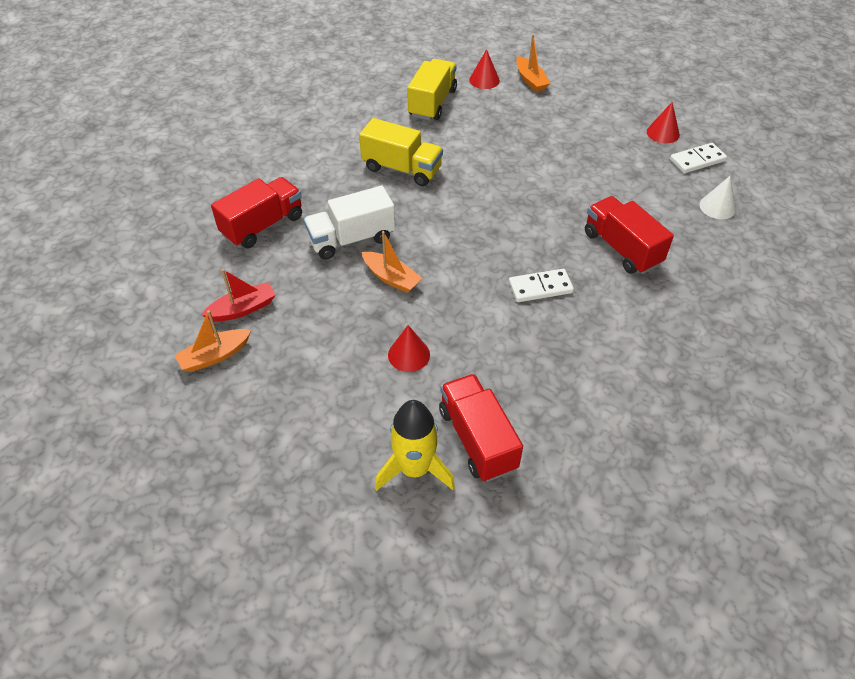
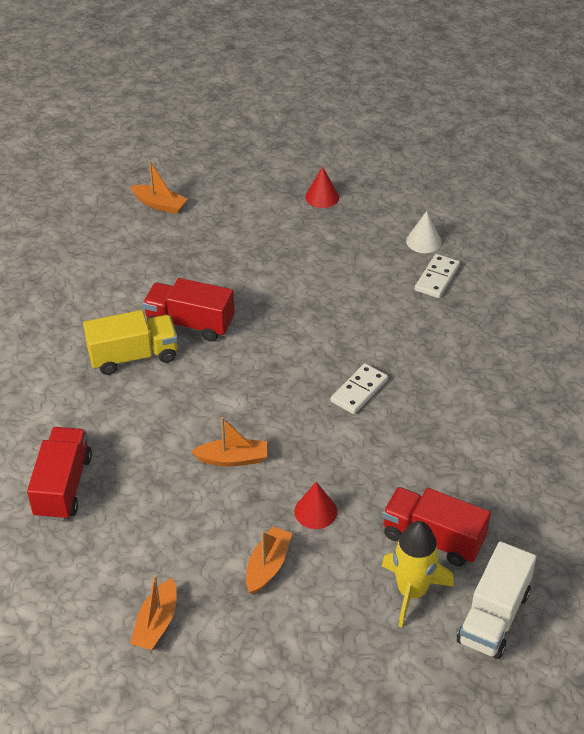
camera: 40 degrees left, 5 degrees down
red boat [201,269,276,322] -> none
white truck [304,186,395,260] -> white truck moved to [457,541,536,659]
yellow truck [407,59,457,120] -> none
red cone [469,49,500,89] -> none
red truck [585,196,674,274] -> red truck moved to [143,278,234,342]
white domino [670,143,727,173] -> white domino moved to [415,254,460,298]
none -> orange boat [246,526,292,594]

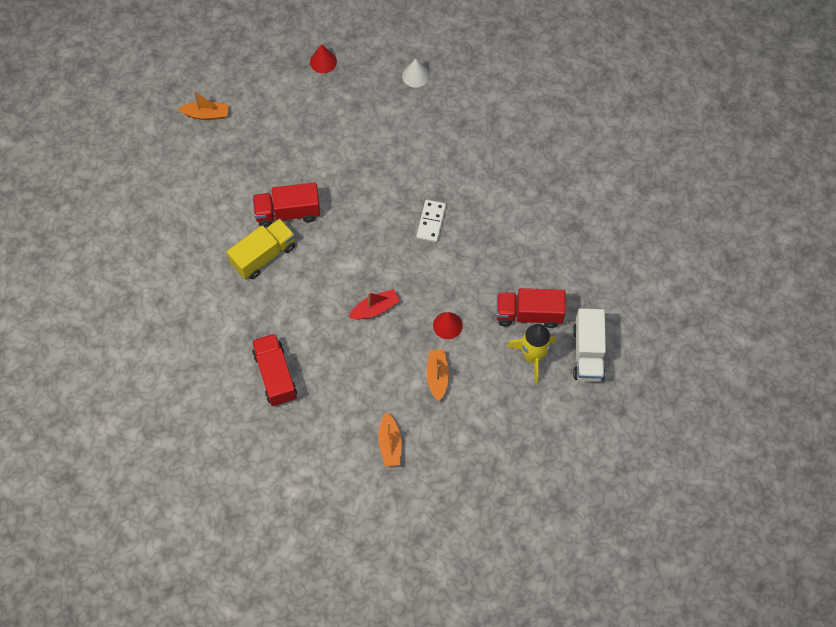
camera: 25 degrees left, 20 degrees up
orange boat [191,417,267,466] -> red boat [349,289,400,320]
white domino [415,254,460,298] -> none

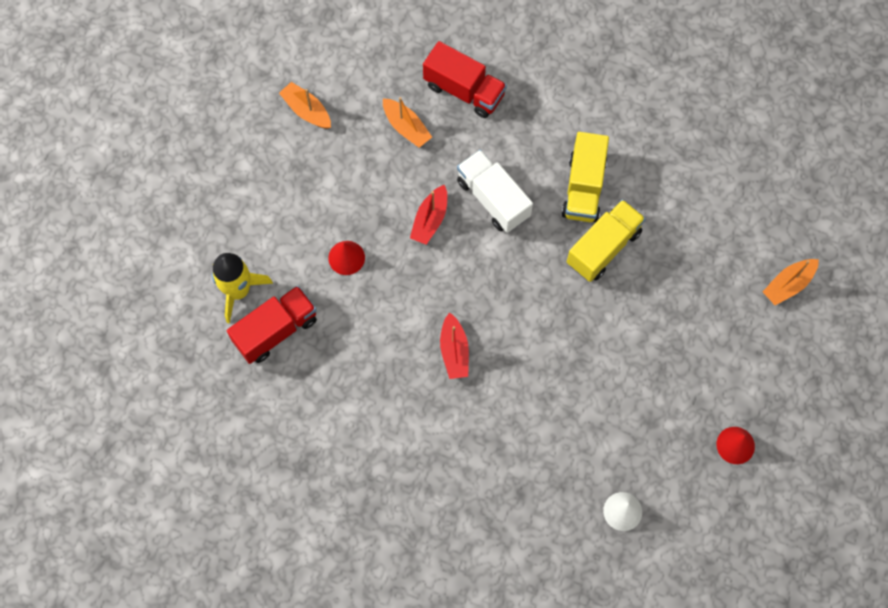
camera: 140 degrees right, 5 degrees up
red truck [253,183,320,227] -> yellow truck [567,199,646,282]
white domino [416,200,446,242] -> red boat [440,312,469,379]
orange boat [427,350,449,401] -> orange boat moved to [383,97,432,148]
white truck [573,308,606,382] -> white truck moved to [457,150,533,233]

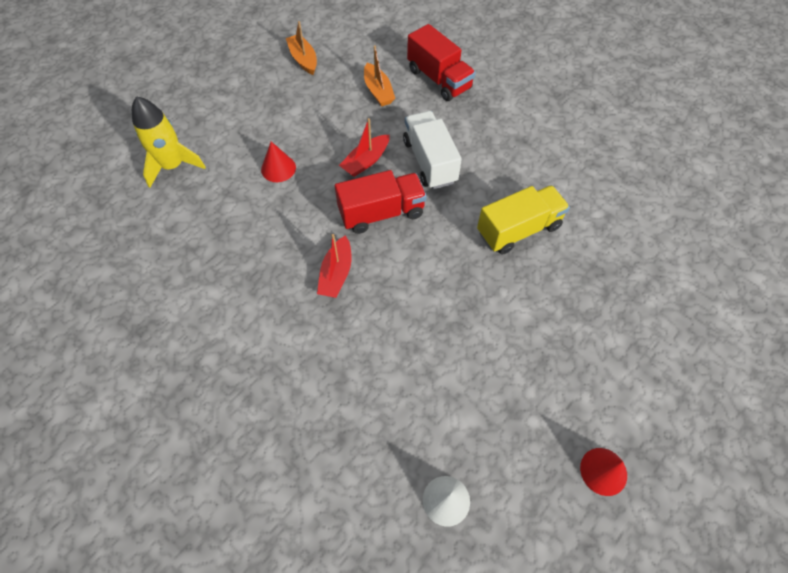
camera: 20 degrees right, 10 degrees down
red truck [227,286,317,364] -> red truck moved to [335,170,427,234]
yellow truck [562,132,609,222] -> none
orange boat [763,259,819,305] -> none

